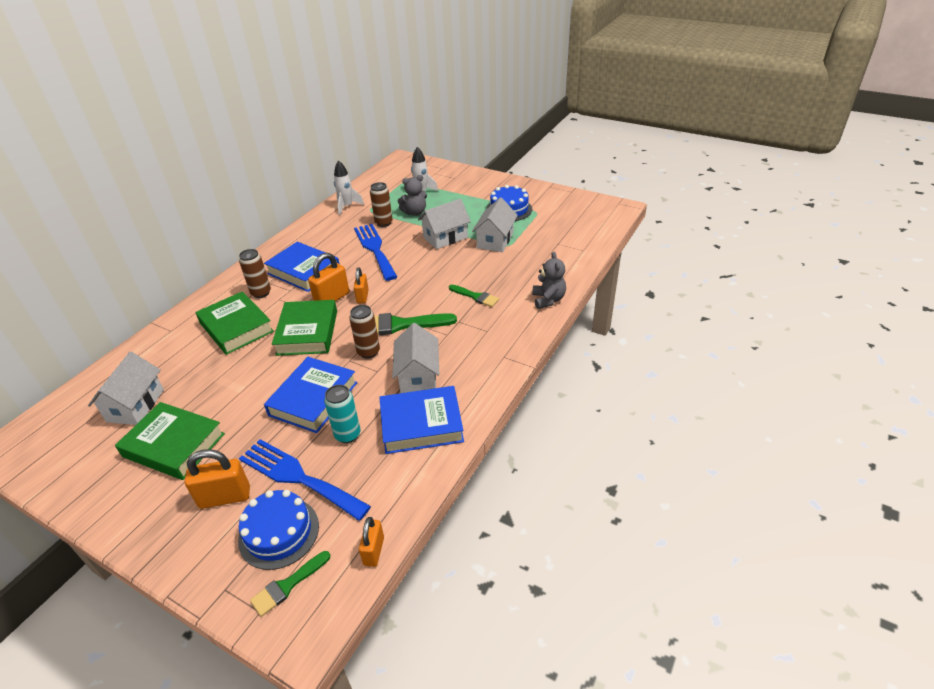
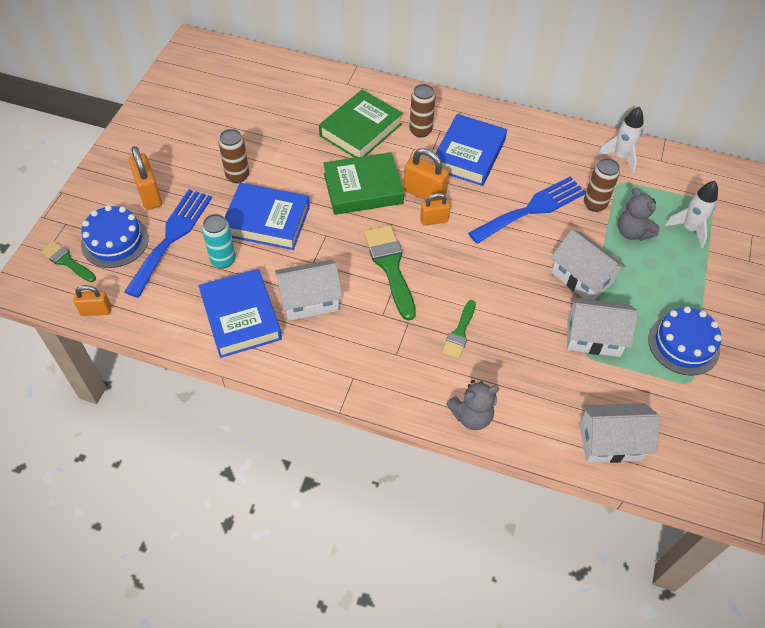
camera: 75 degrees right, 15 degrees up
white house [88,352,164,425] -> white house moved to [579,403,660,463]
green book [115,402,225,480] -> none
brown can [349,305,380,359] -> brown can moved to [219,129,249,183]

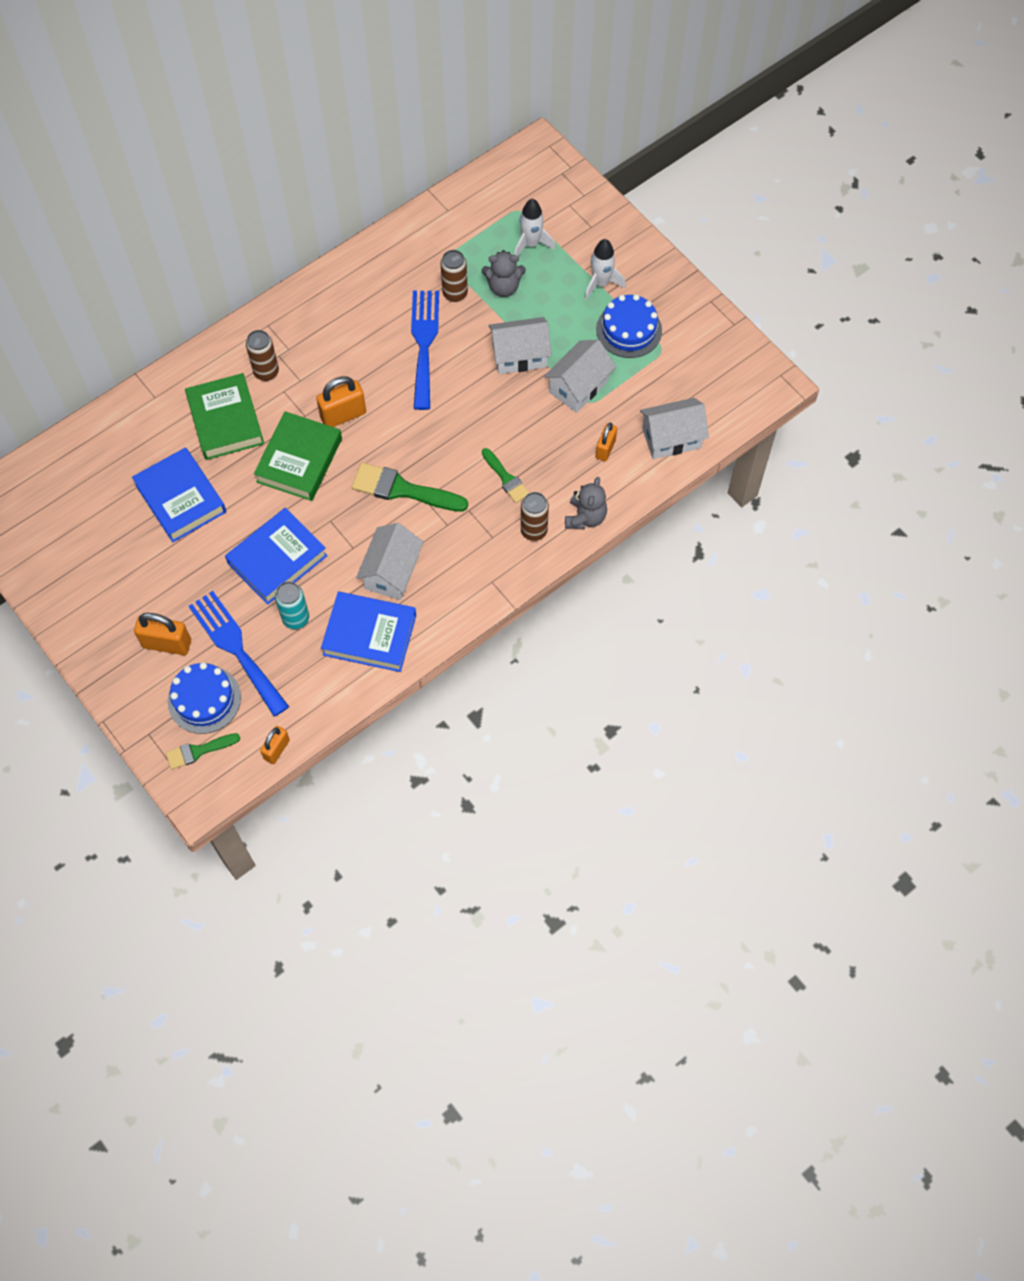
camera: 55 degrees left, 10 degrees up
brown can [219,129,249,183] -> brown can moved to [521,492,549,541]
orange padlock [420,193,450,226] -> orange padlock moved to [596,422,617,461]
blue book [434,114,507,186] -> blue book moved to [132,447,226,542]
white house [579,403,660,463] -> white house turned 45 degrees clockwise [640,398,709,459]
white rocket [598,107,644,173] -> white rocket moved to [585,239,626,300]

